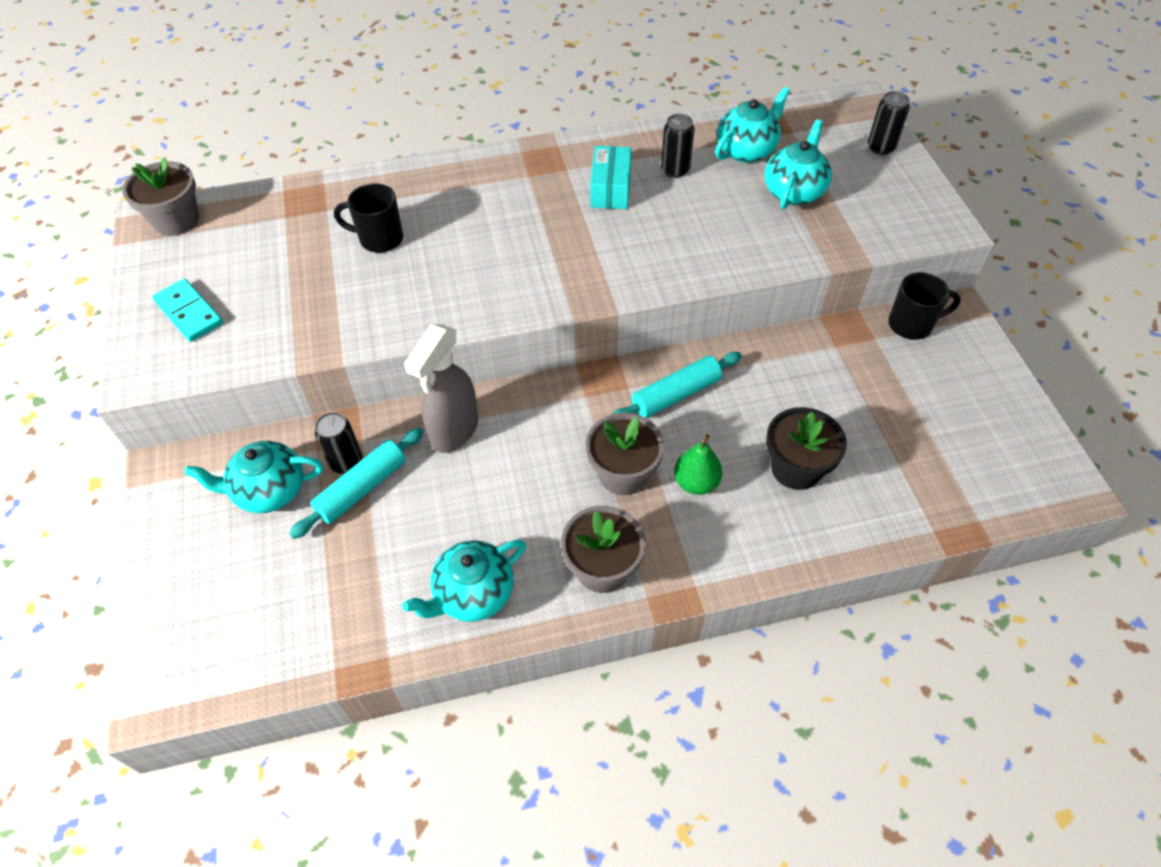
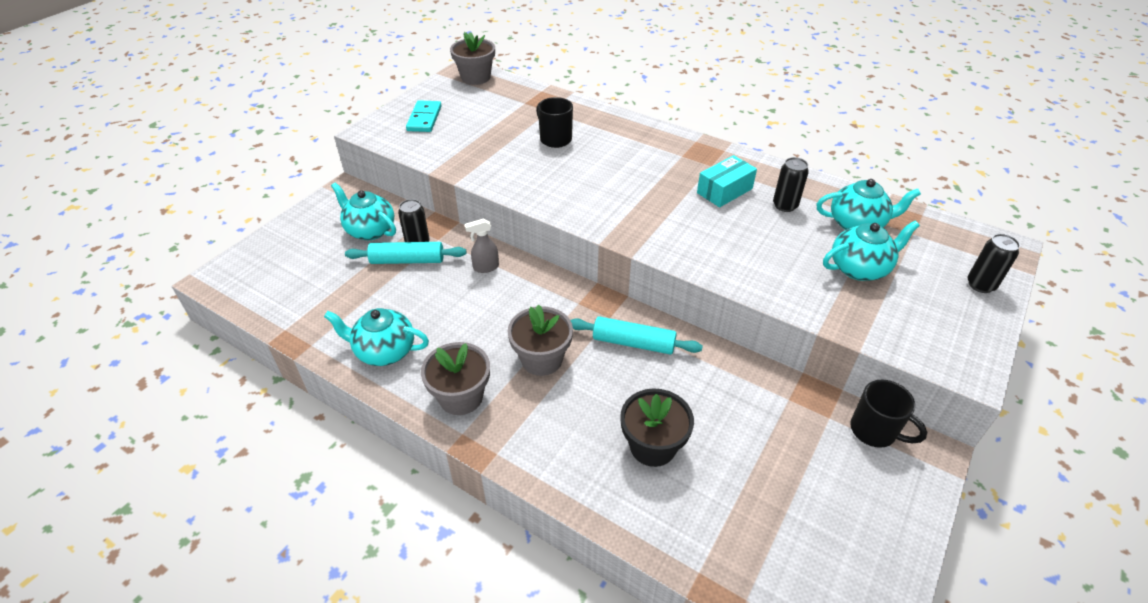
camera: 45 degrees right, 10 degrees down
grey spray bottle [404,324,478,453] -> grey spray bottle [464,218,499,273], size x0.54
green pear [674,434,723,495] -> none

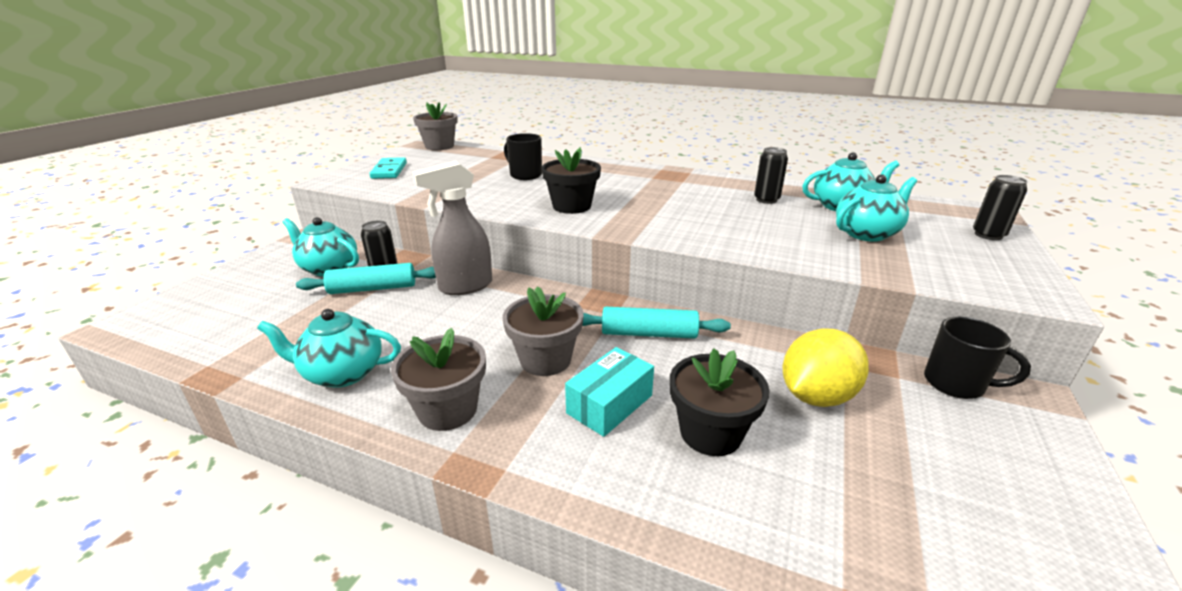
camera: 10 degrees left, 15 degrees down
grey spray bottle [464,218,499,273] -> grey spray bottle [413,161,492,295], size x1.86
turquoise box [697,155,757,207] -> turquoise box moved to [565,347,654,437]
none -> black flower pot [541,147,601,214]
none -> yellow lemon [782,328,869,407]

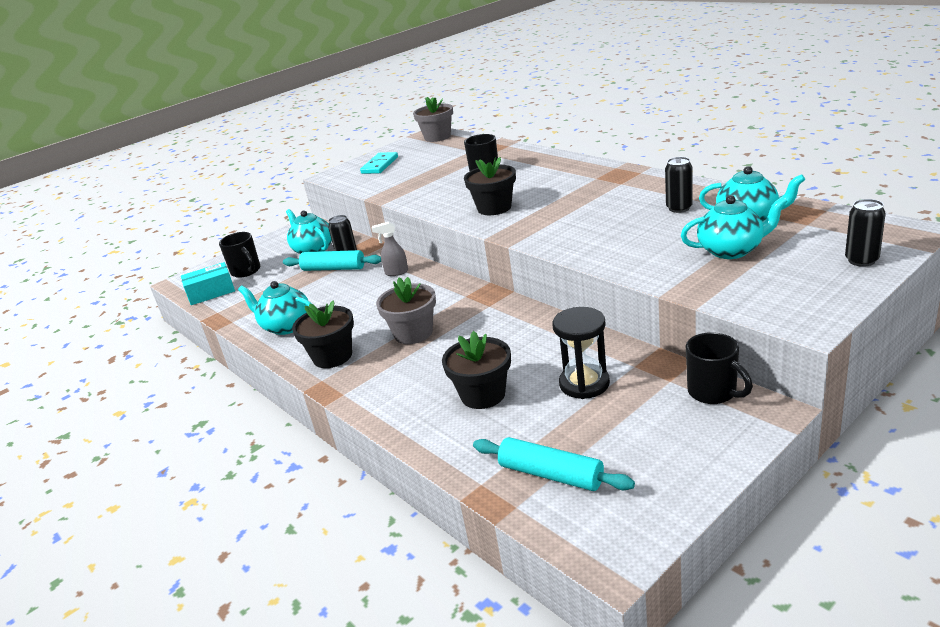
camera: 30 degrees right, 0 degrees up
grey flower pot [391,328,486,431] -> black flower pot [292,300,354,368]
grey spray bottle [413,161,492,295] -> grey spray bottle [372,222,408,276], size x0.54
turquoise box [565,347,654,437] -> turquoise box moved to [181,262,235,305]
turquoise rolling pin [582,307,731,339] -> turquoise rolling pin moved to [473,437,635,491]
yellow lemon [782,328,869,407] -> black hourglass [552,307,610,399]
none -> black mug [219,232,260,278]

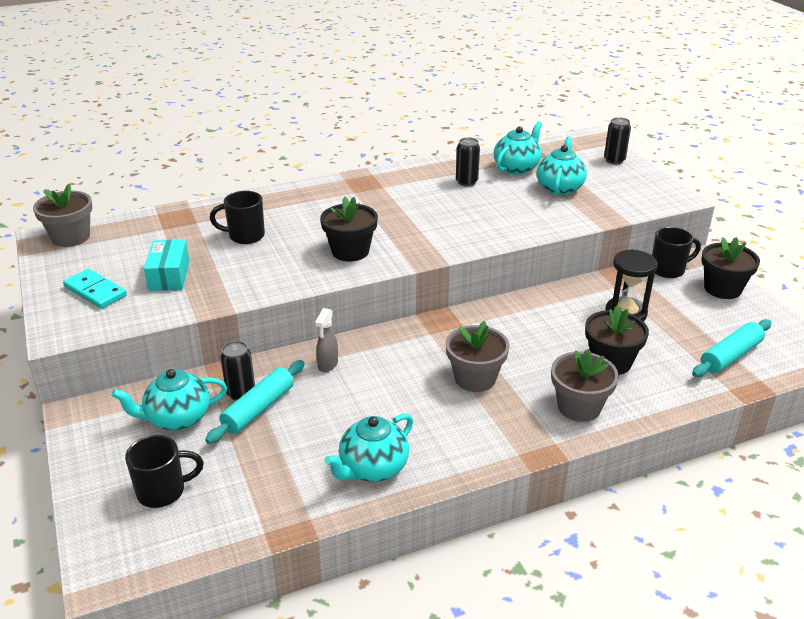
camera: 75 degrees left, 5 degrees up
turquoise box [181,262,235,305] -> turquoise box moved to [144,239,190,291]
black flower pot [292,300,354,368] -> black flower pot moved to [702,237,760,299]
none -> grey flower pot [551,349,619,422]

